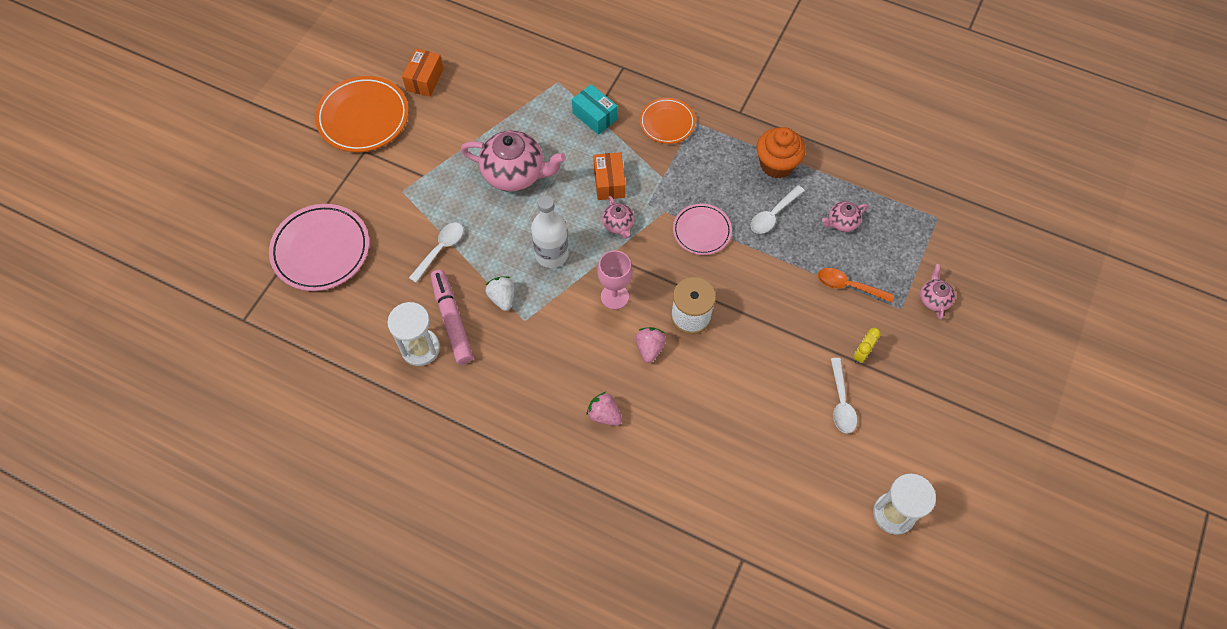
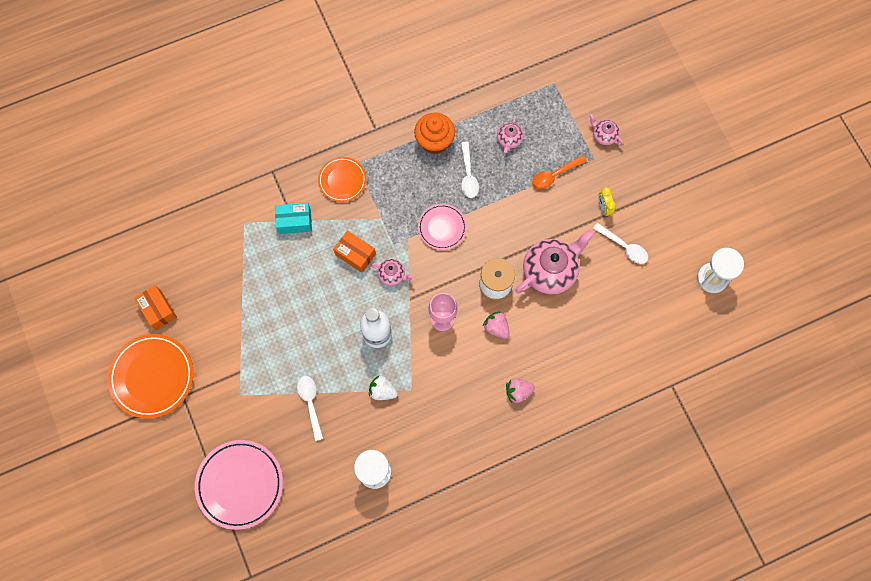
camera: 50 degrees left, 10 degrees up
pink marker [430,270,473,365] -> none
pink teapot [461,130,566,192] -> pink teapot moved to [516,230,594,294]

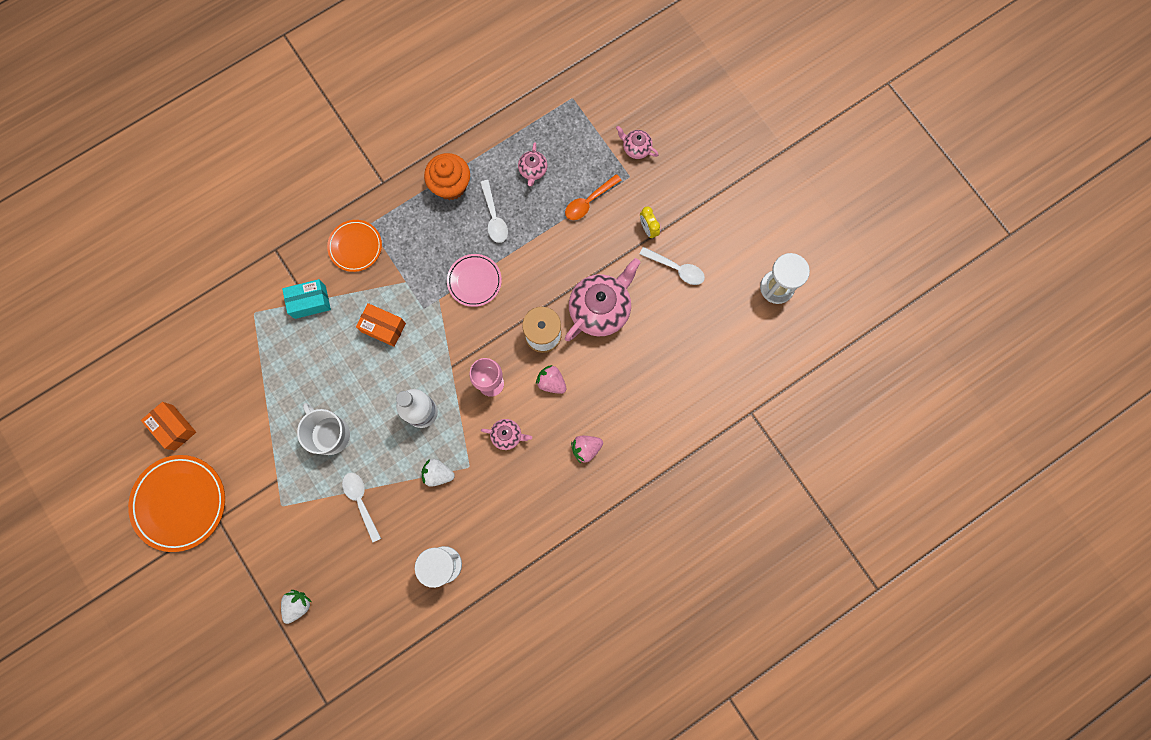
camera: 10 degrees left, 5 degrees up
pink plate [195,440,283,530] -> white strawberry [281,590,312,624]
pink teapot [371,259,414,286] -> pink teapot moved to [481,419,532,450]
none -> white mug [297,403,350,455]

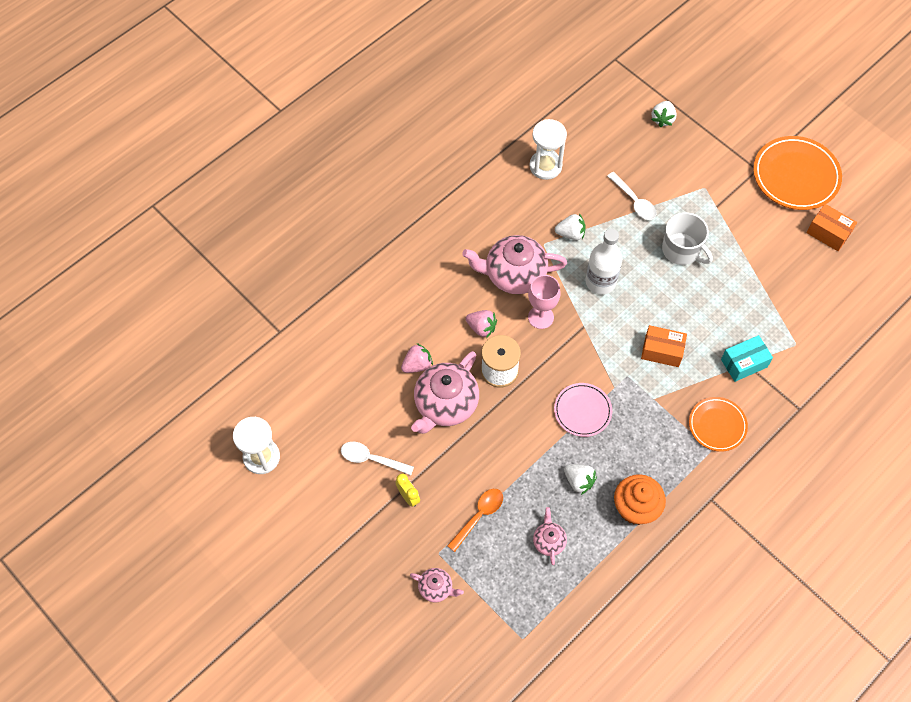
camera: 170 degrees right, 15 degrees down
white spoon [480,180,508,243] -> white strawberry [564,464,597,495]
pink teapot [481,419,532,450] -> pink teapot [462,235,567,294], size x2.03
pink strawberry [571,436,603,463] -> pink strawberry moved to [401,343,433,373]

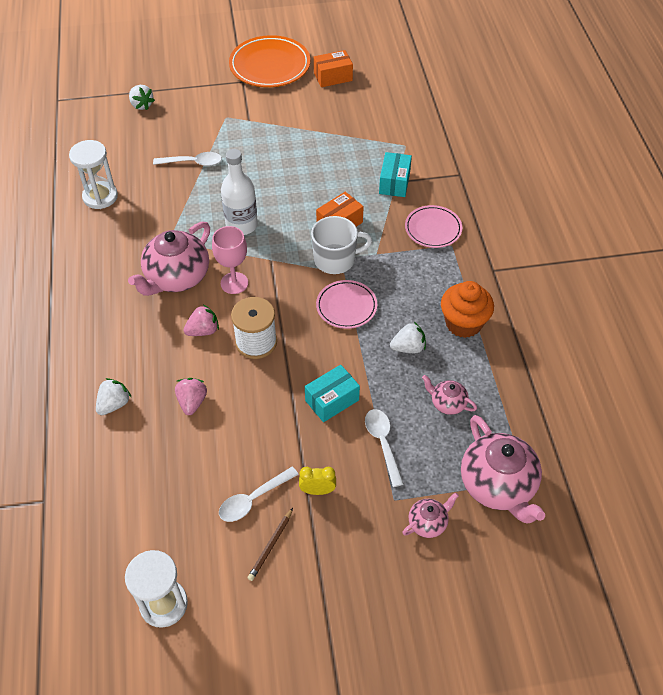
camera: 55 degrees left, 10 degrees down
pink teapot [411,351,479,434] -> pink teapot moved to [461,415,545,524]
orange spoon [447,489,503,552] -> white spoon [365,409,404,487]
white strawberry [555,214,586,240] -> white strawberry moved to [96,378,131,415]
white mug [662,212,713,265] -> white mug moved to [311,216,372,274]
orange plate [689,397,748,452] -> pink plate [405,205,462,248]
none -> brown pencil [247,508,293,581]
none -> turquoise box [305,365,360,422]

